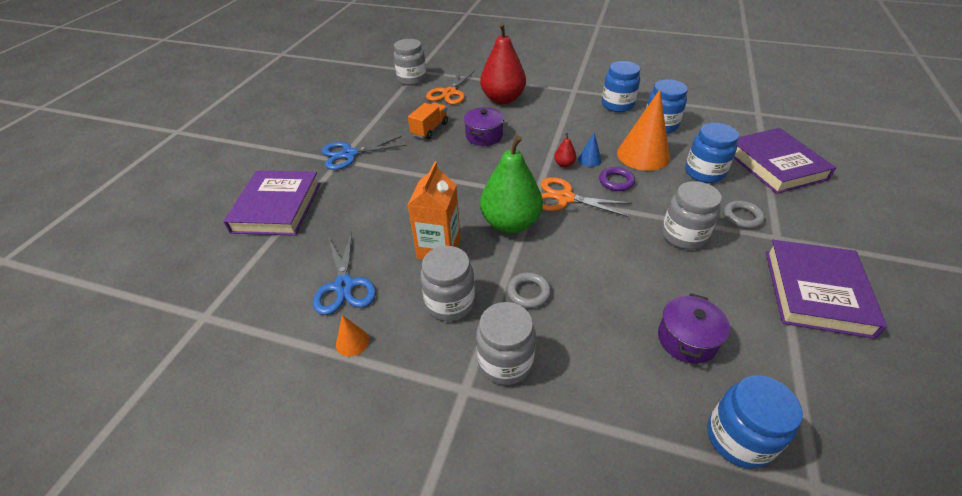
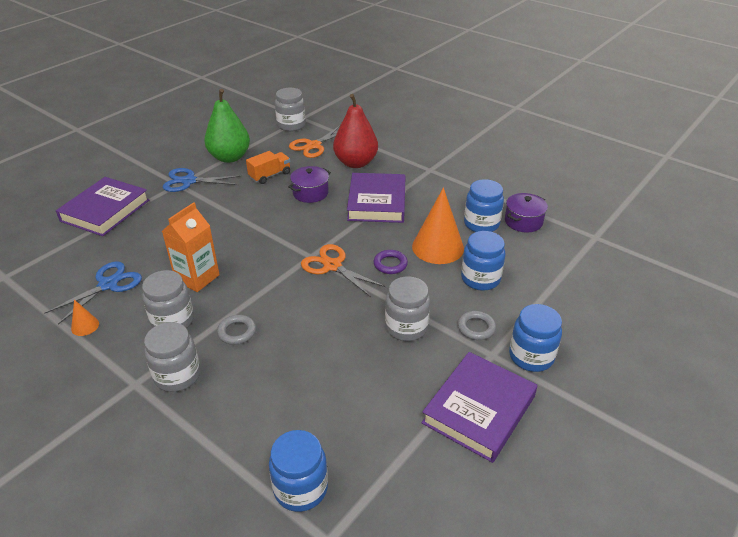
camera: 20 degrees right, 5 degrees down
blue scissors [313,232,376,315] -> blue scissors turned 150 degrees counterclockwise [44,261,142,324]
green pear [480,135,543,233] -> green pear moved to [204,89,250,163]
red pear [554,133,576,168] -> none
blue cone [578,133,601,167] -> none
blue jar [602,61,640,112] -> blue jar moved to [509,304,562,372]
purple pot [658,293,730,364] -> purple pot moved to [505,193,548,233]
purple book [734,128,836,194] -> purple book moved to [347,173,406,223]

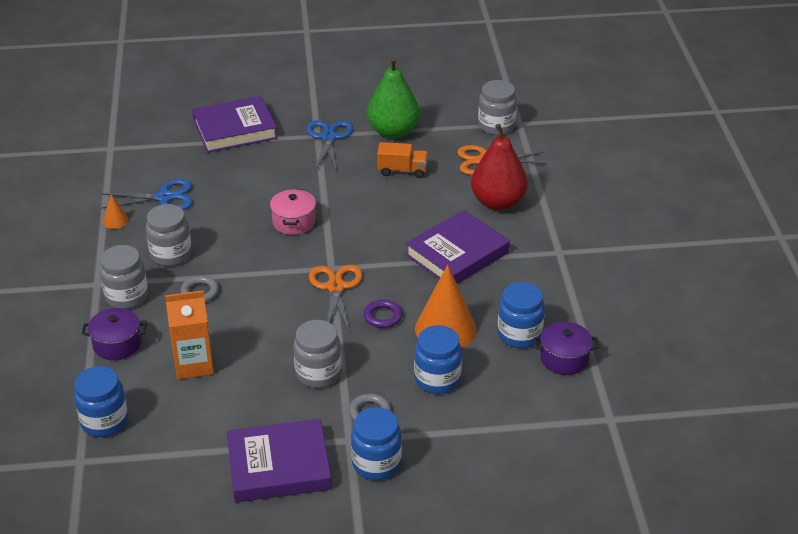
camera: 45 degrees right, 0 degrees up
orange carton [162,202,220,292] -> orange carton moved to [165,290,214,379]
blue scissors [163,168,241,192] -> blue scissors turned 45 degrees clockwise [306,120,353,170]
purple pot [288,166,331,203] -> purple pot moved to [81,308,147,360]
none -> pink pot [270,189,316,235]

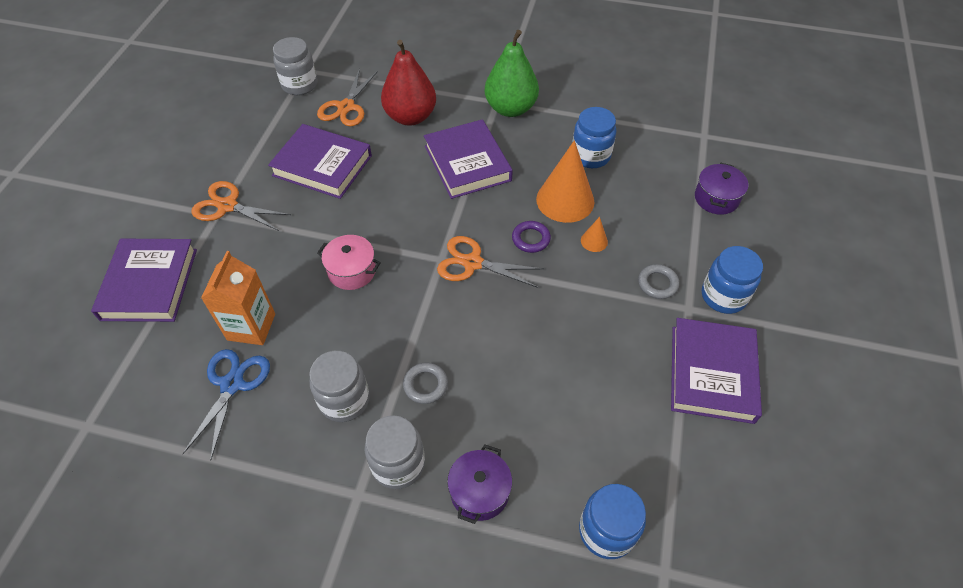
camera: 70 degrees left, 15 degrees up
orange cone [103,194,128,229] -> orange cone moved to [581,217,608,252]
orange carton [165,290,214,379] -> orange carton moved to [201,251,275,345]
grey jar [294,320,342,388] -> none
blue scissors [306,120,353,170] -> orange scissors [191,181,291,231]
green pear [367,57,420,139] -> green pear moved to [485,30,539,117]
orange truck [377,142,428,178] -> purple book [268,124,372,199]
blue jar [414,325,462,394] -> none
purple pot [534,322,599,375] -> purple pot moved to [695,163,748,215]

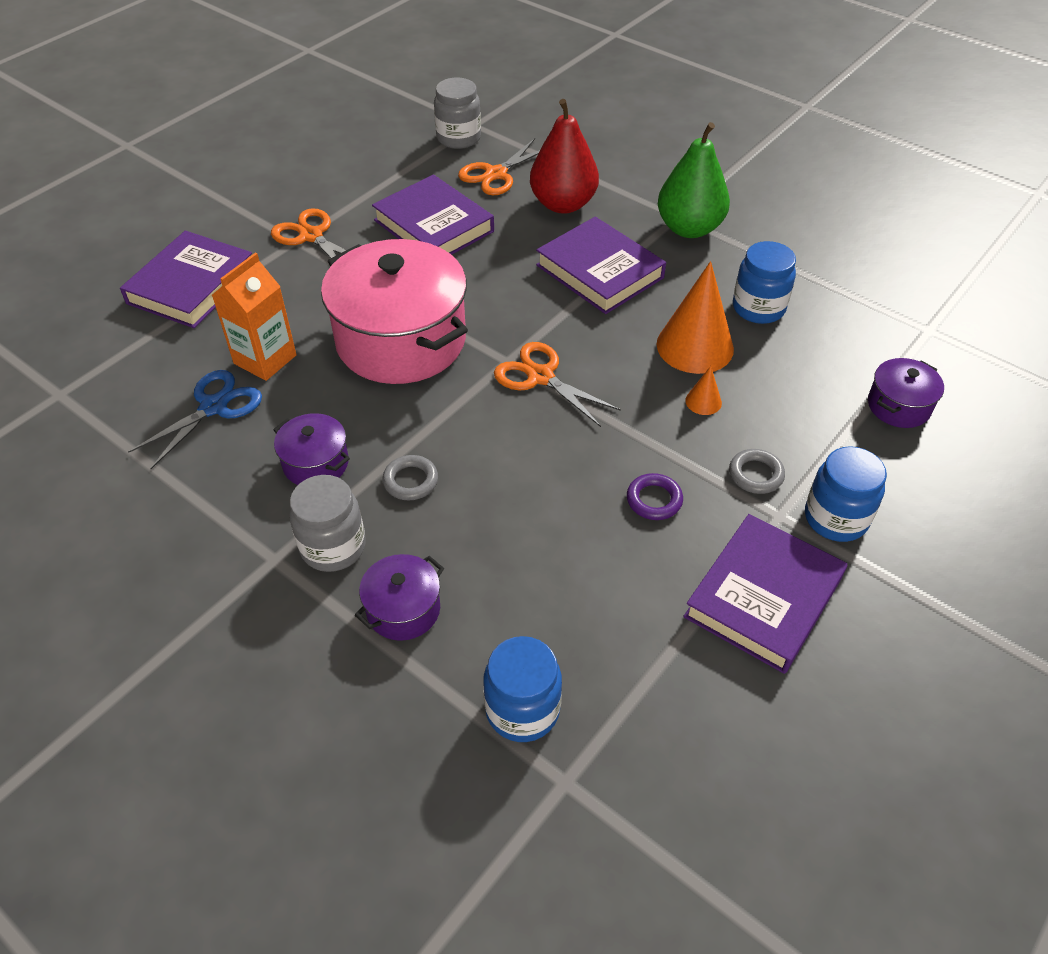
camera: 25 degrees right, 5 degrees down
grey jar [309,351,370,422] -> purple pot [273,413,350,485]
pink pot [317,235,381,290] -> pink pot [321,239,468,384], size x2.20
purple book [424,119,513,199] -> purple book turned 45 degrees counterclockwise [536,217,666,314]
purple ring [512,221,551,253] -> purple ring moved to [627,473,683,520]

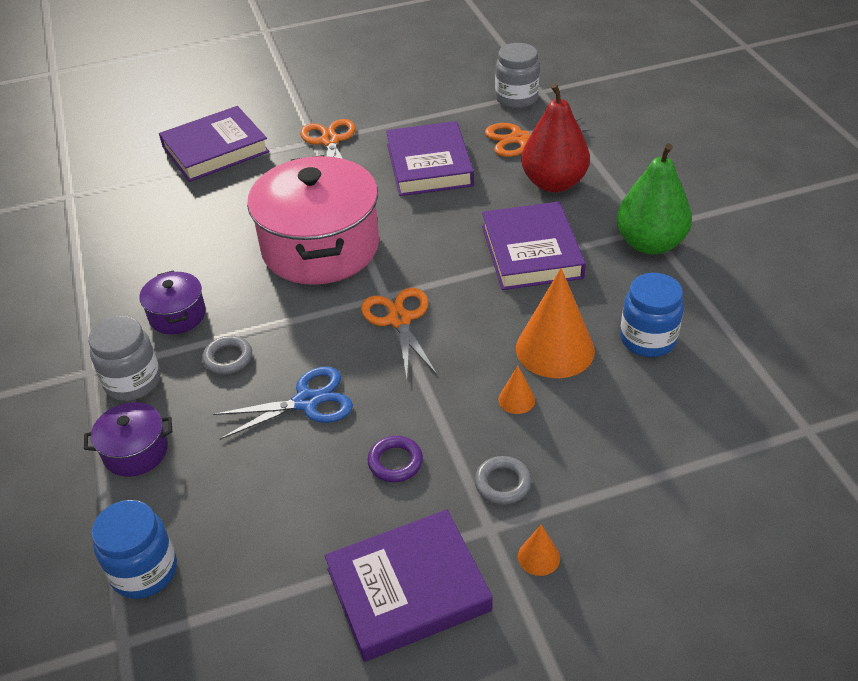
camera: 35 degrees right, 5 degrees down
blue scissors [128,370,262,469] -> blue scissors moved to [213,366,353,440]
orange carton [212,253,297,381] -> none
blue jar [805,446,887,542] -> orange cone [518,524,560,576]
purple pot [868,358,944,428] -> none

